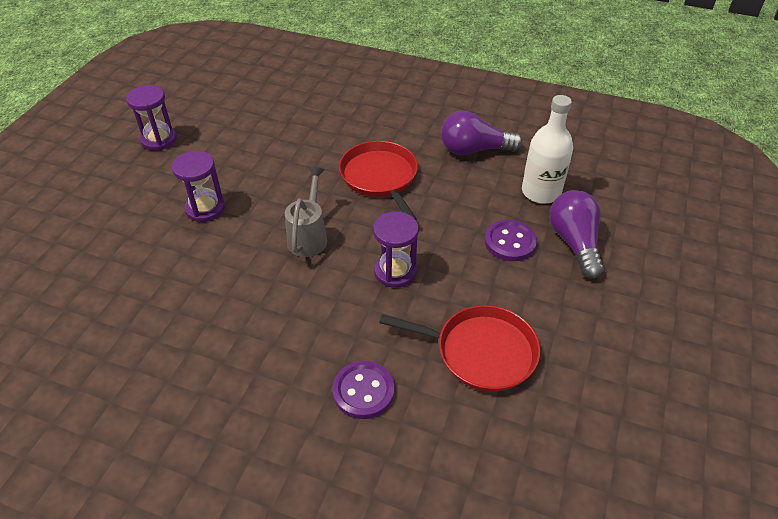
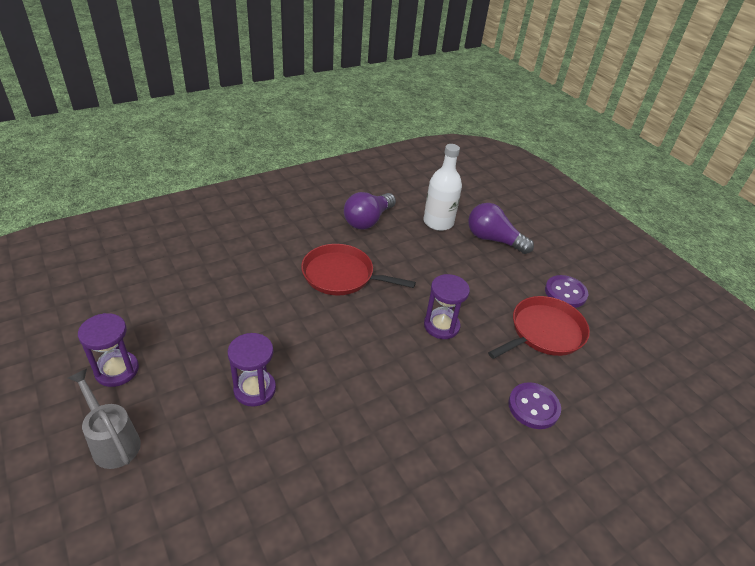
camera: 55 degrees left, 5 degrees down
grey watering can [285,167,327,257] -> grey watering can moved to [68,369,141,469]
purple button [485,220,537,261] -> purple button moved to [545,275,588,308]

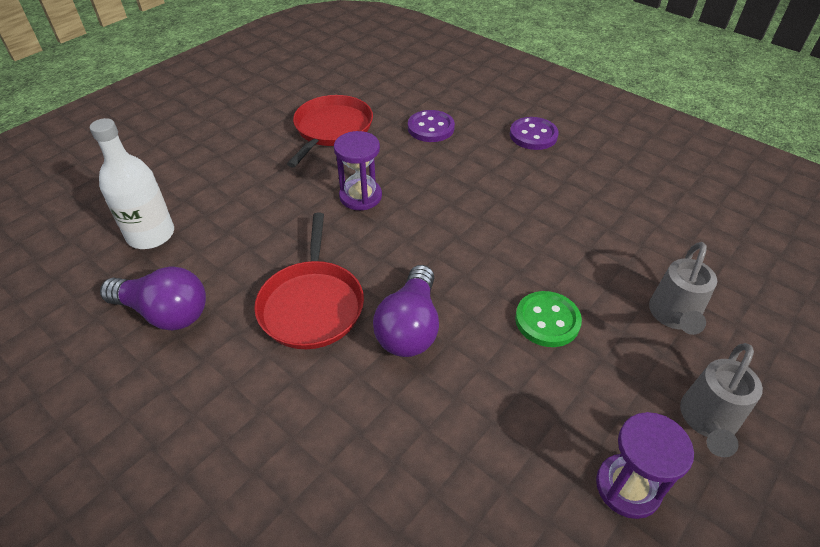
camera: 105 degrees left, 5 degrees up
purple hourglass [228,333,276,407] -> green button [515,291,582,347]
purple light bulb [468,203,534,254] -> purple light bulb moved to [373,265,439,357]
red pan [488,296,590,359] -> red pan turned 75 degrees clockwise [287,95,373,167]
purple button [545,275,588,308] -> purple button moved to [510,117,559,150]
none -> grey watering can [649,242,717,335]

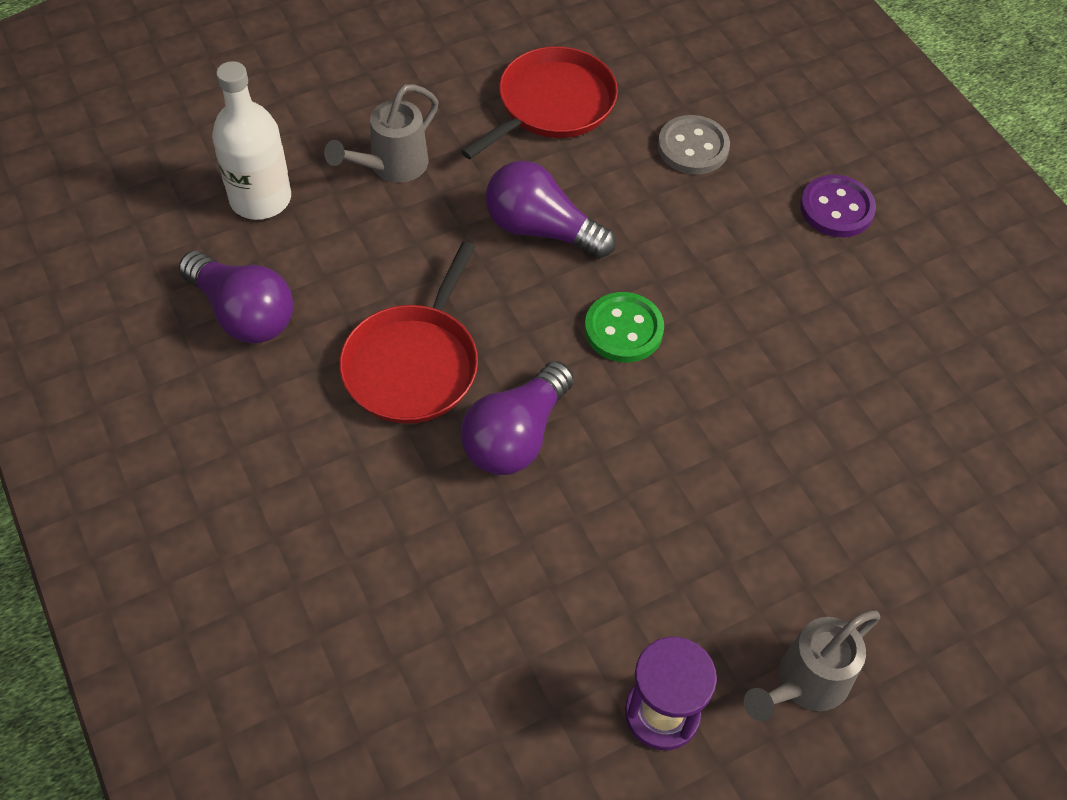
camera: 20 degrees right, 10 degrees up
purple hourglass [334,131,382,210] -> purple light bulb [485,161,616,258]
purple button [408,110,455,142] -> grey button [658,115,730,174]
green button [515,291,582,347] -> green button moved to [585,292,664,362]
grey watering can [649,242,717,335] -> grey watering can moved to [324,84,439,183]

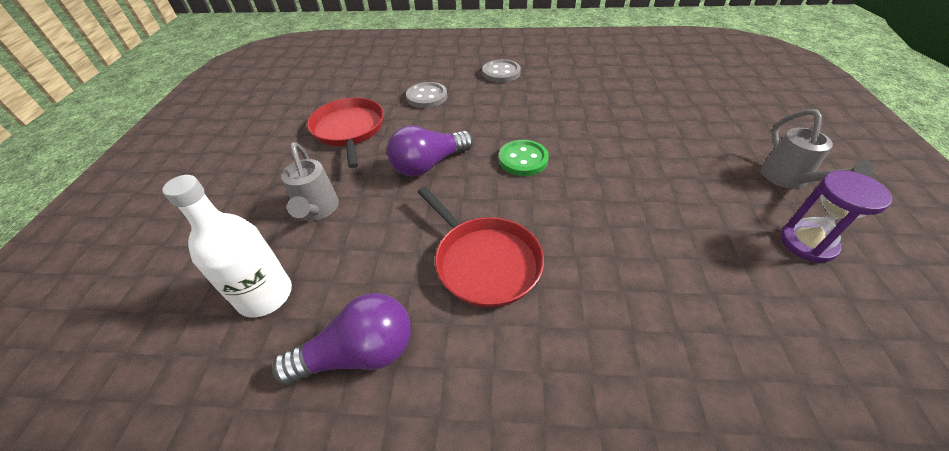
camera: 55 degrees left, 10 degrees down
purple light bulb [461,361,574,475] -> none
purple button [800,175,876,237] -> grey button [482,59,521,83]

